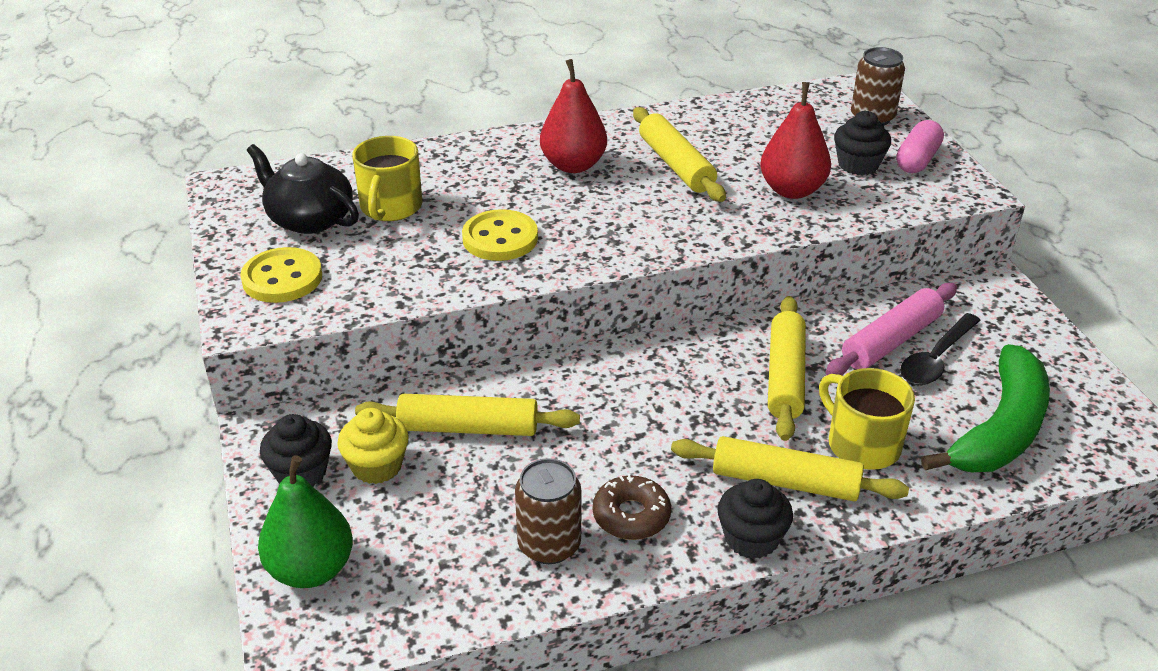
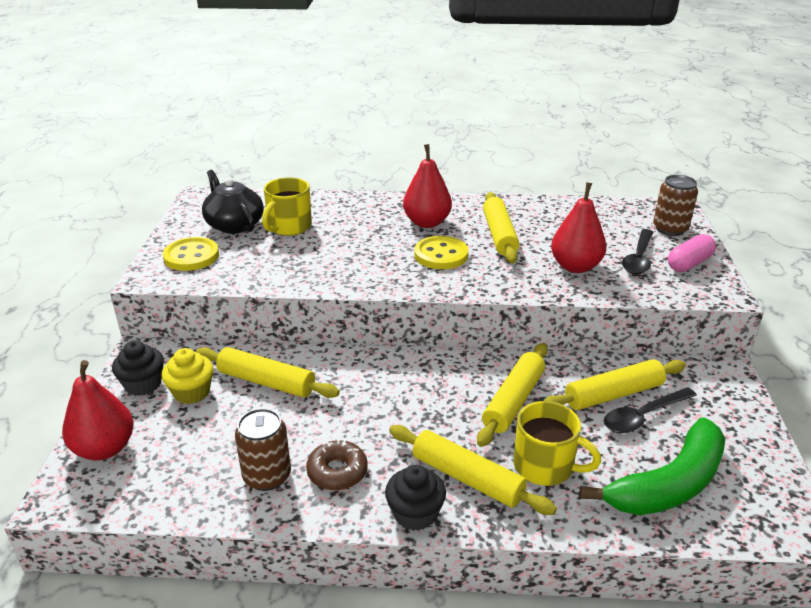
camera: 20 degrees right, 5 degrees down
green pear [258,456,353,588] -> red pear [62,360,134,460]
yellow button [462,209,538,261] -> yellow button moved to [414,236,468,269]
yellow mug [819,368,915,470] -> yellow mug turned 135 degrees clockwise [513,401,601,486]
pink rolling pin [825,283,957,375] -> yellow rolling pin [544,359,686,410]
black cupcake [834,111,891,175] -> black spoon [622,229,653,274]

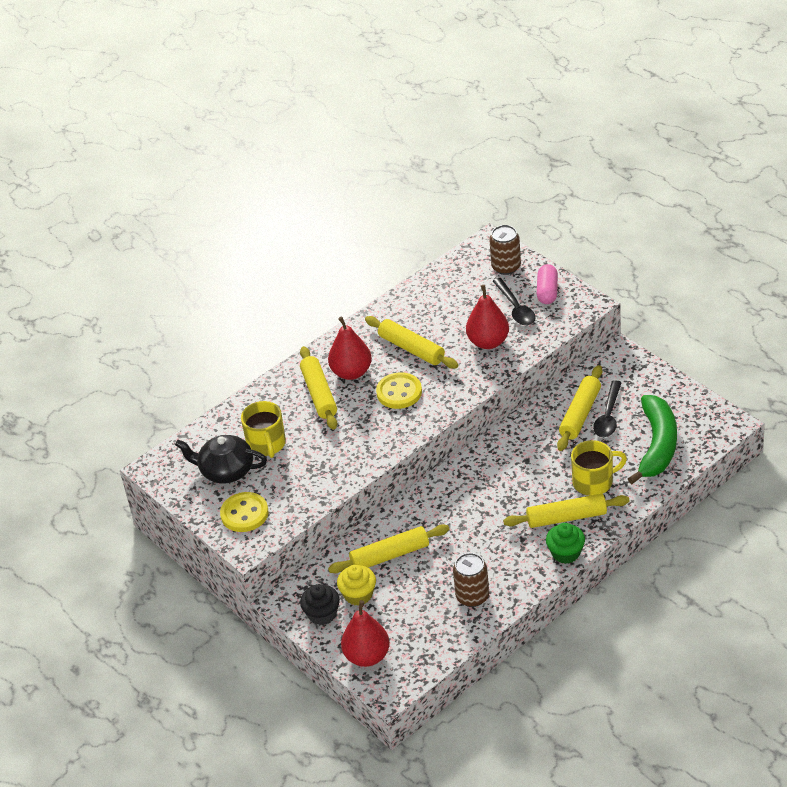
camera: 40 degrees left, 10 degrees up
brown donut [306,440,368,490] -> none
black cupcake [385,465,446,531] -> green cupcake [546,523,585,564]
yellow rolling pin [477,343,548,447] -> yellow rolling pin moved to [300,346,337,430]

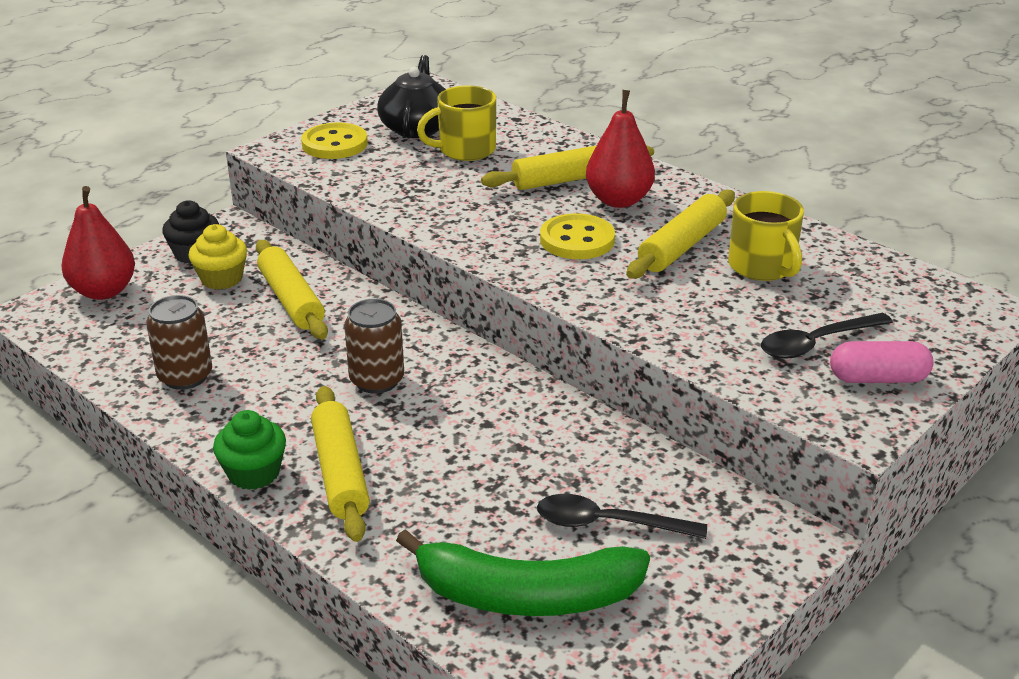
camera: 80 degrees right, 10 degrees down
red pear [466,285,509,349] -> none
brown can [489,225,521,275] -> brown can moved to [344,299,404,394]
yellow rolling pin [557,365,602,451] -> none
yellow mug [571,440,627,496] -> yellow mug moved to [728,191,804,281]

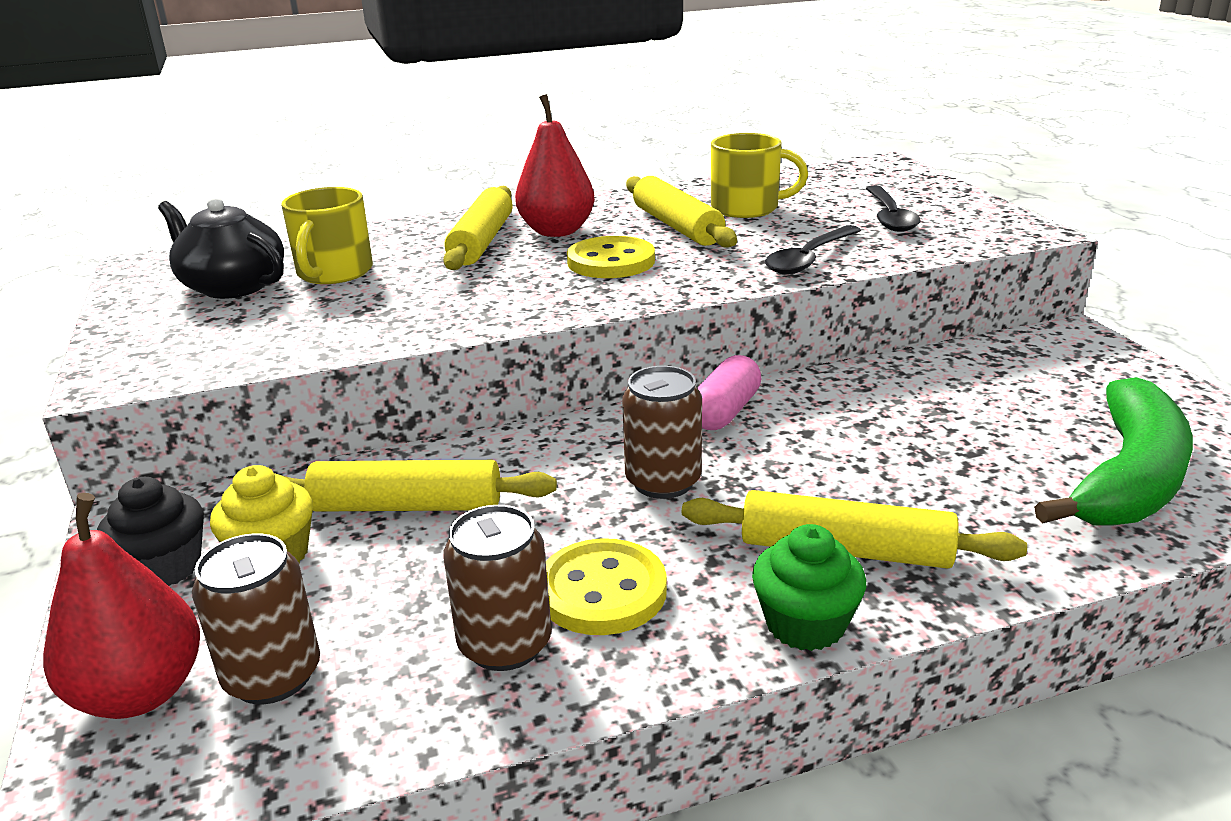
camera: 60 degrees left, 5 degrees down
yellow button [301,123,368,159] -> yellow button moved to [546,538,667,635]
black spoon [537,494,707,539] -> black spoon moved to [765,225,861,274]
pink capsule [830,341,934,383] -> pink capsule moved to [697,355,761,430]
none -> brown can [192,533,320,704]

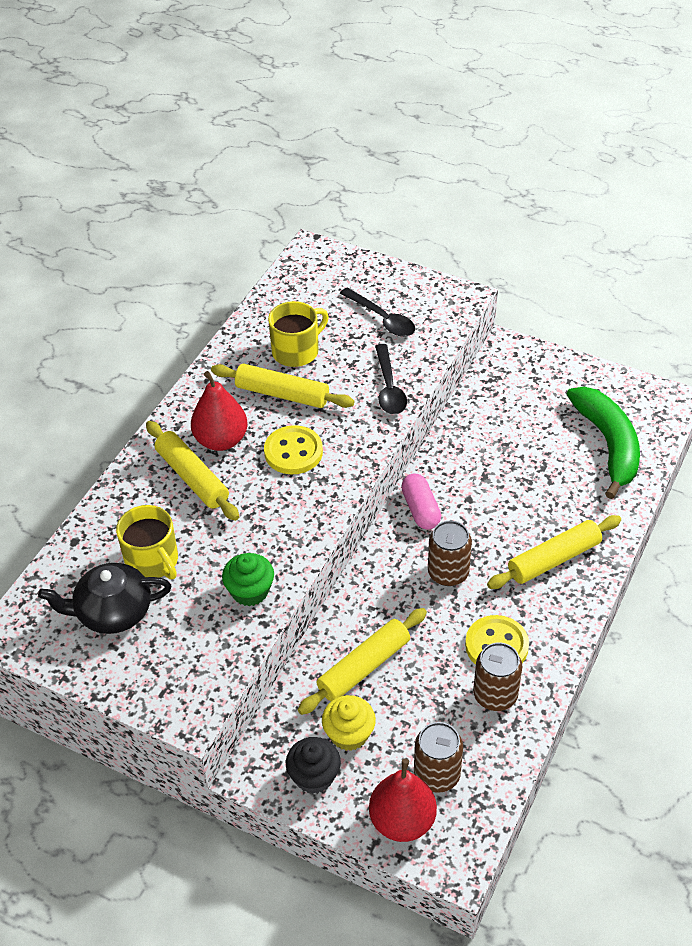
camera: 45 degrees left, 20 degrees up
green cupcake [752,524,866,651] -> green cupcake moved to [222,553,274,606]

